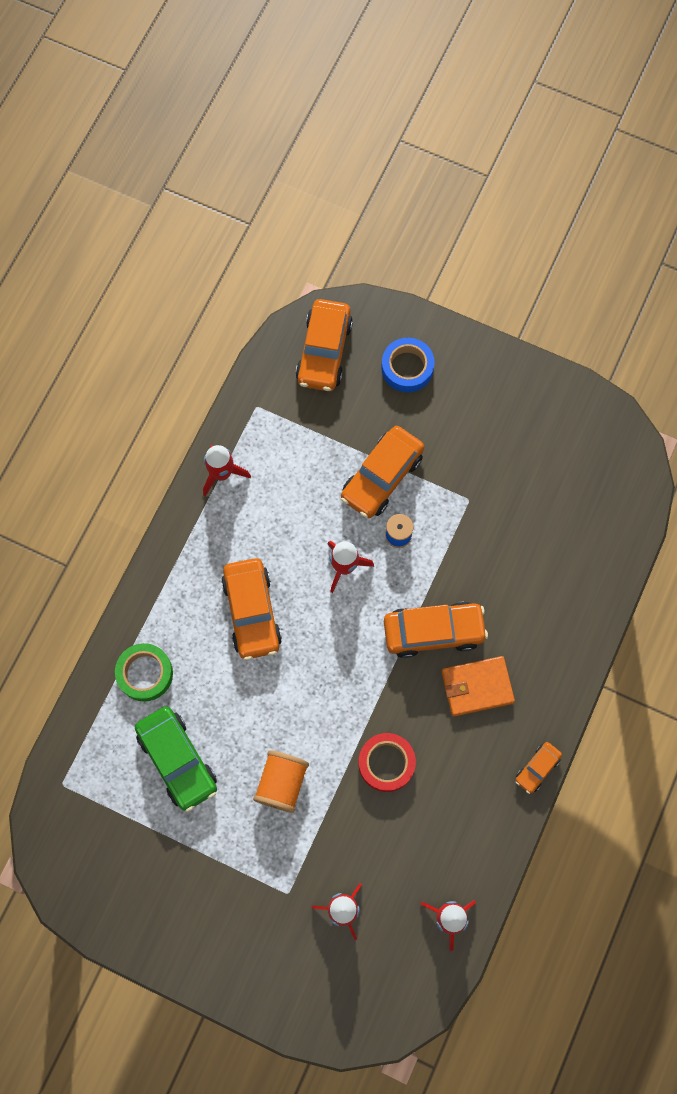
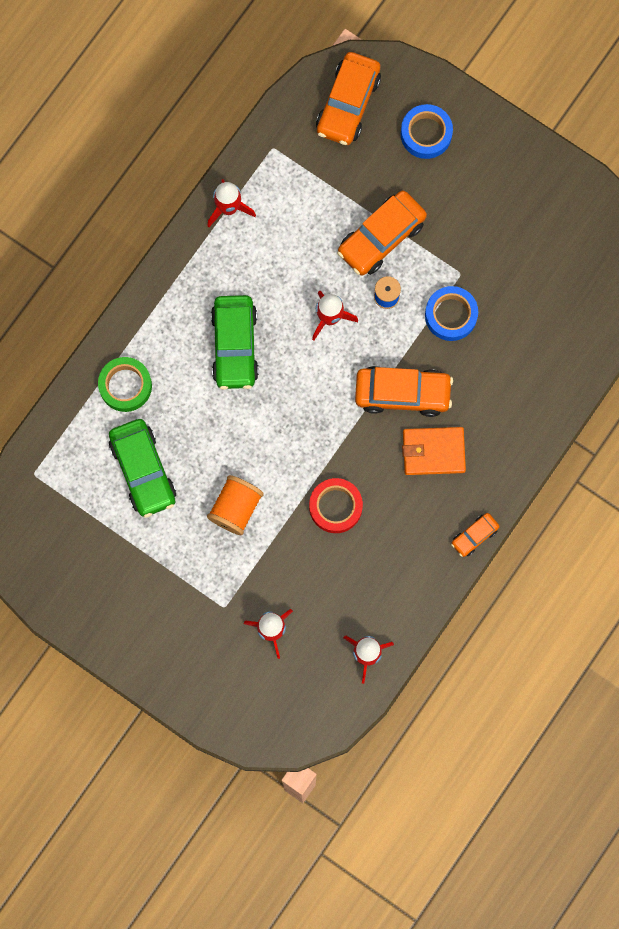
camera: 10 degrees right, 5 degrees up
orange car [221,558,282,660] -> green car [211,295,259,390]
none -> blue tape [425,286,478,341]

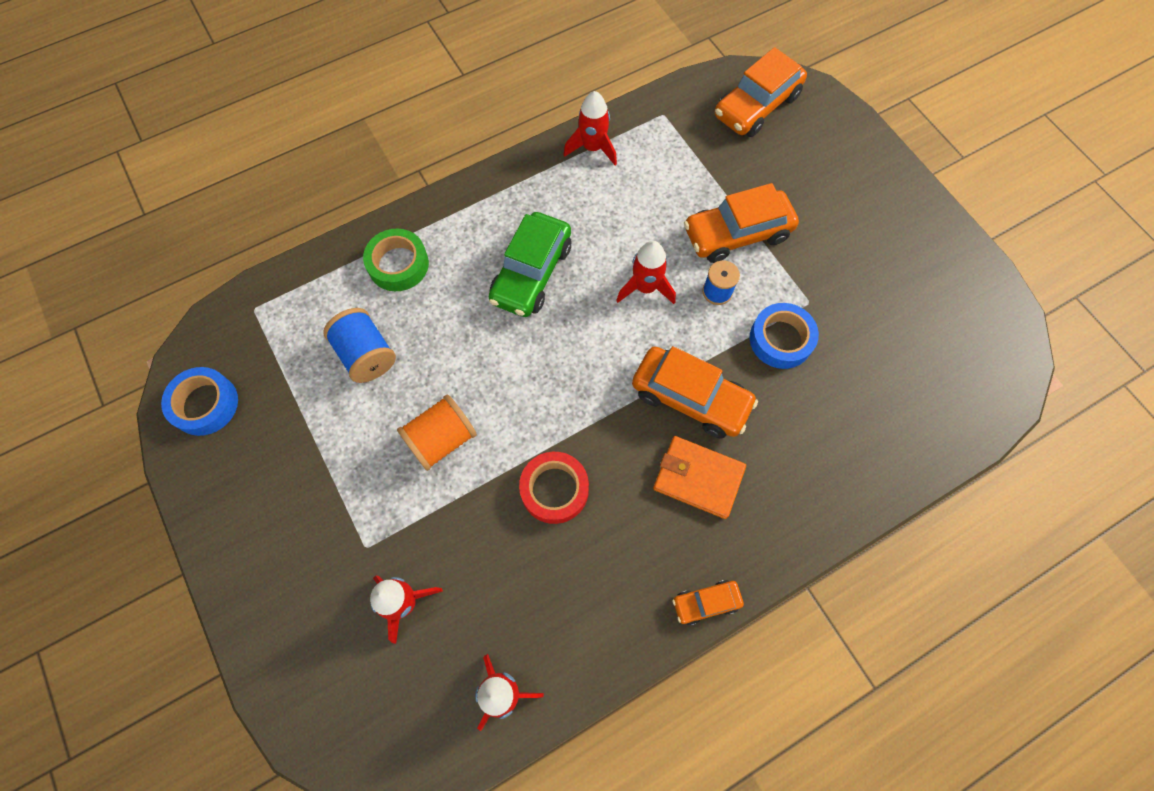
camera: 25 degrees right, 10 degrees down
green car [109,419,176,518] -> blue spool [323,308,396,383]
blue tape [401,104,453,159] -> blue tape moved to [161,367,238,436]

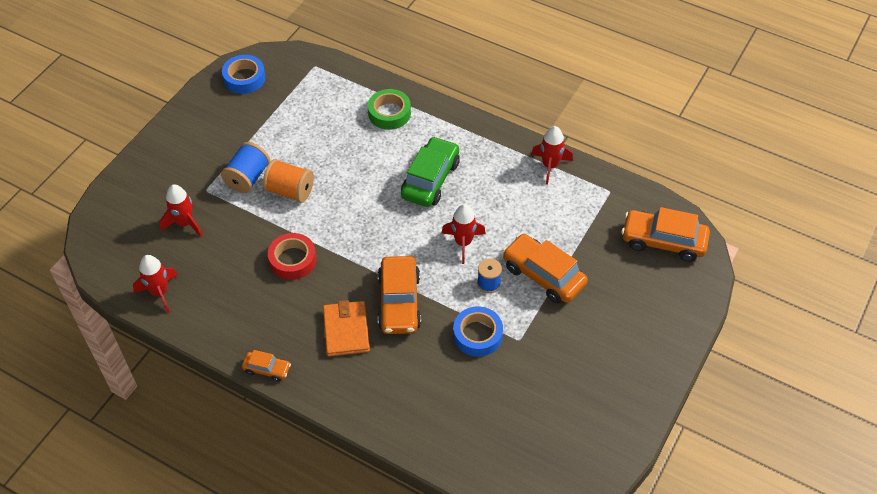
camera: 60 degrees right, 15 degrees down
blue spool [323,308,396,383] -> blue spool moved to [221,142,270,193]
green car [489,212,571,317] -> green car turned 120 degrees clockwise [401,136,460,207]
orange car [672,580,744,625] -> orange car turned 150 degrees clockwise [242,350,291,382]

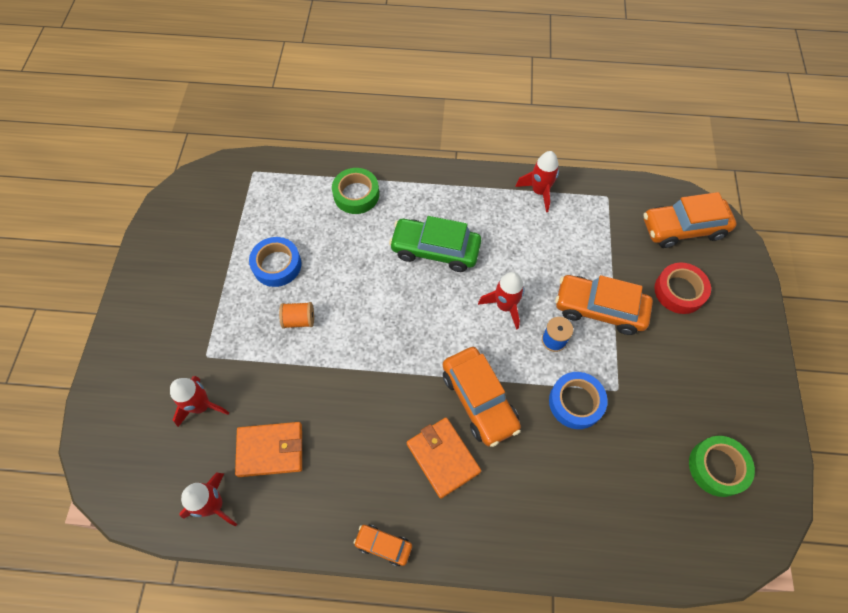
camera: 25 degrees left, 10 degrees up
blue spool [221,142,270,193] -> none
blue tape [222,55,266,94] -> blue tape moved to [249,237,302,287]
orange car [242,350,291,382] -> orange car turned 150 degrees counterclockwise [354,525,412,566]
orange spool [263,159,314,203] -> orange spool [279,302,314,329], size x0.66
red tape [268,233,316,280] -> red tape moved to [655,263,711,314]
green car [401,136,460,207] -> green car turned 75 degrees counterclockwise [389,216,482,272]
none -> orange wallet [235,422,302,477]
none -> green tape [689,436,755,497]

